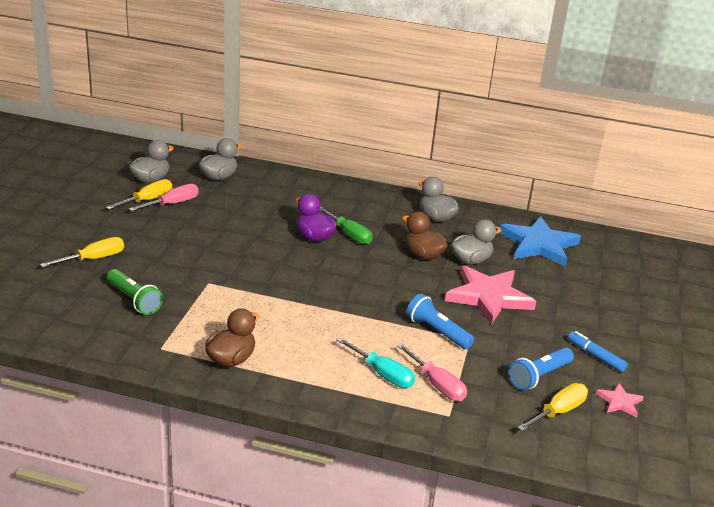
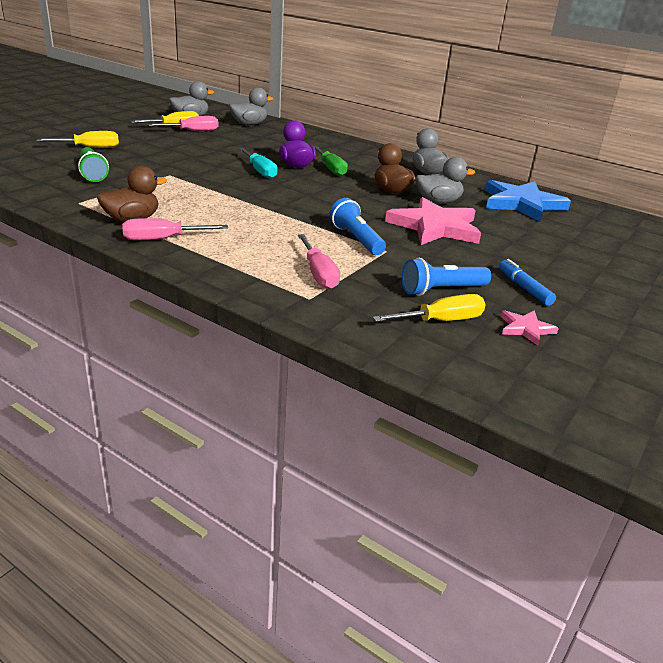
camera: 20 degrees right, 0 degrees up
turquoise screwdriver [337,337,415,388] -> turquoise screwdriver moved to [239,148,278,179]
none -> pink screwdriver [122,218,228,240]

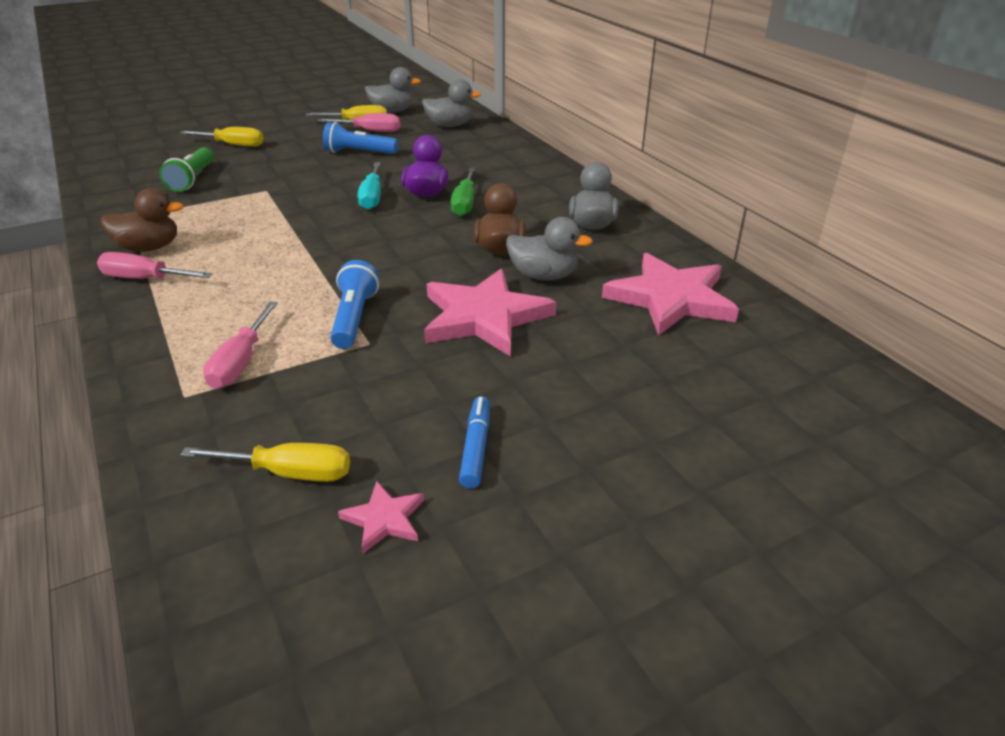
camera: 30 degrees right, 5 degrees up
blue flashlight [402,258,491,296] -> blue flashlight moved to [323,122,398,154]
blue star [485,180,571,222] -> pink star [602,253,739,336]

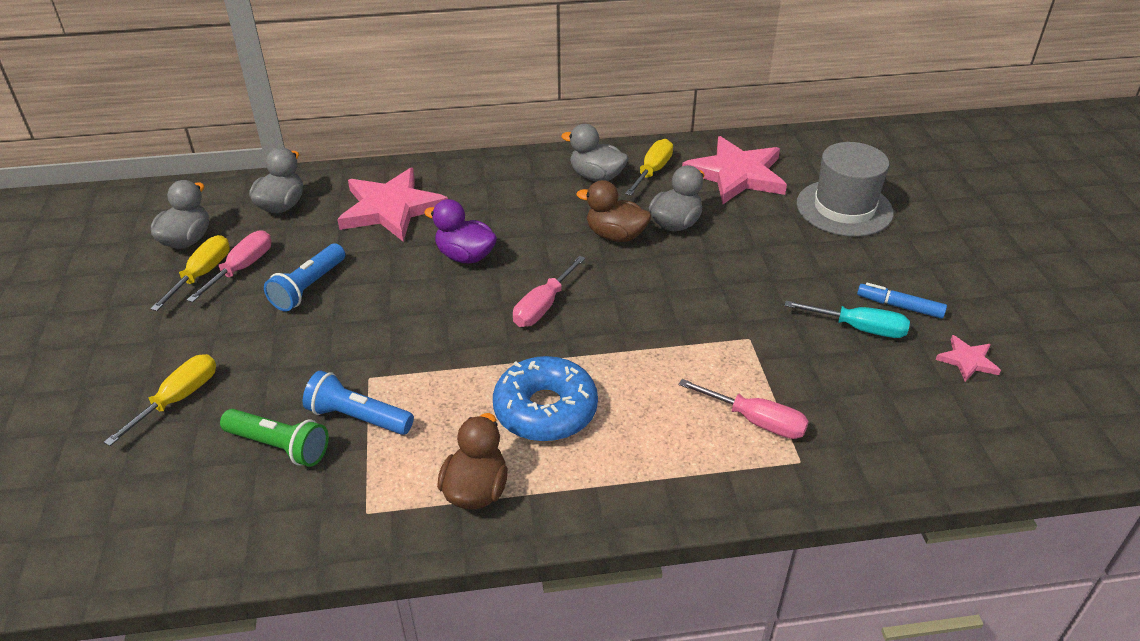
camera: 70 degrees left, 5 degrees up
pink screwdriver [97,252,213,279] -> pink screwdriver moved to [513,256,586,327]
yellow screwdriver [180,443,350,482] -> yellow screwdriver moved to [625,139,673,196]
blue flashlight [330,260,379,349] -> blue flashlight moved to [303,371,414,435]
turquoise screwdriver [358,162,381,210] -> turquoise screwdriver moved to [785,301,910,338]
pink star [424,269,556,357] -> pink star moved to [337,168,448,241]
green screwdriver [451,168,475,216] -> none
none -> blue donut [493,356,598,442]
none -> grey hat [796,142,894,237]

